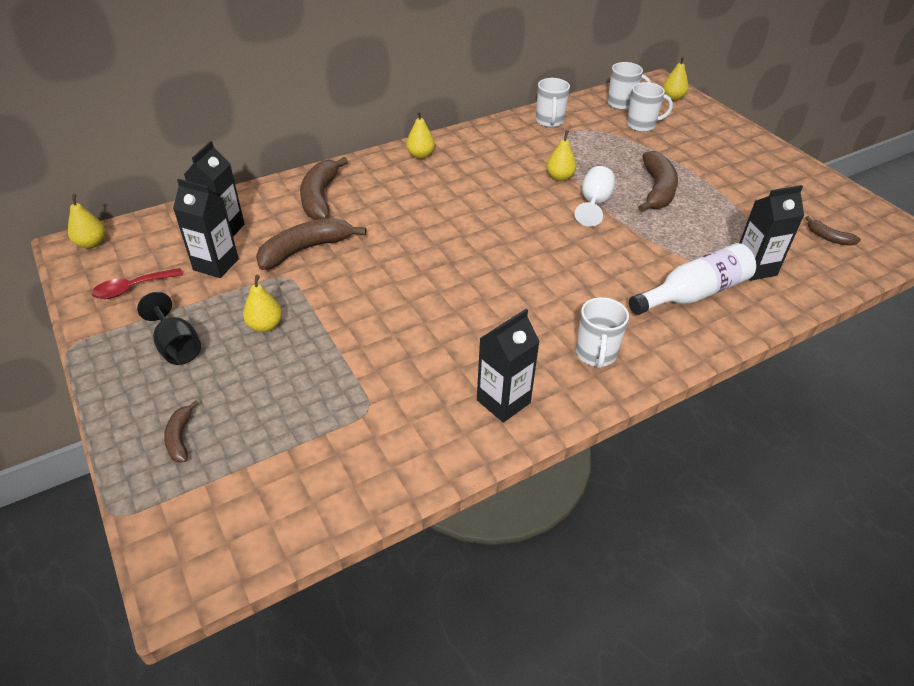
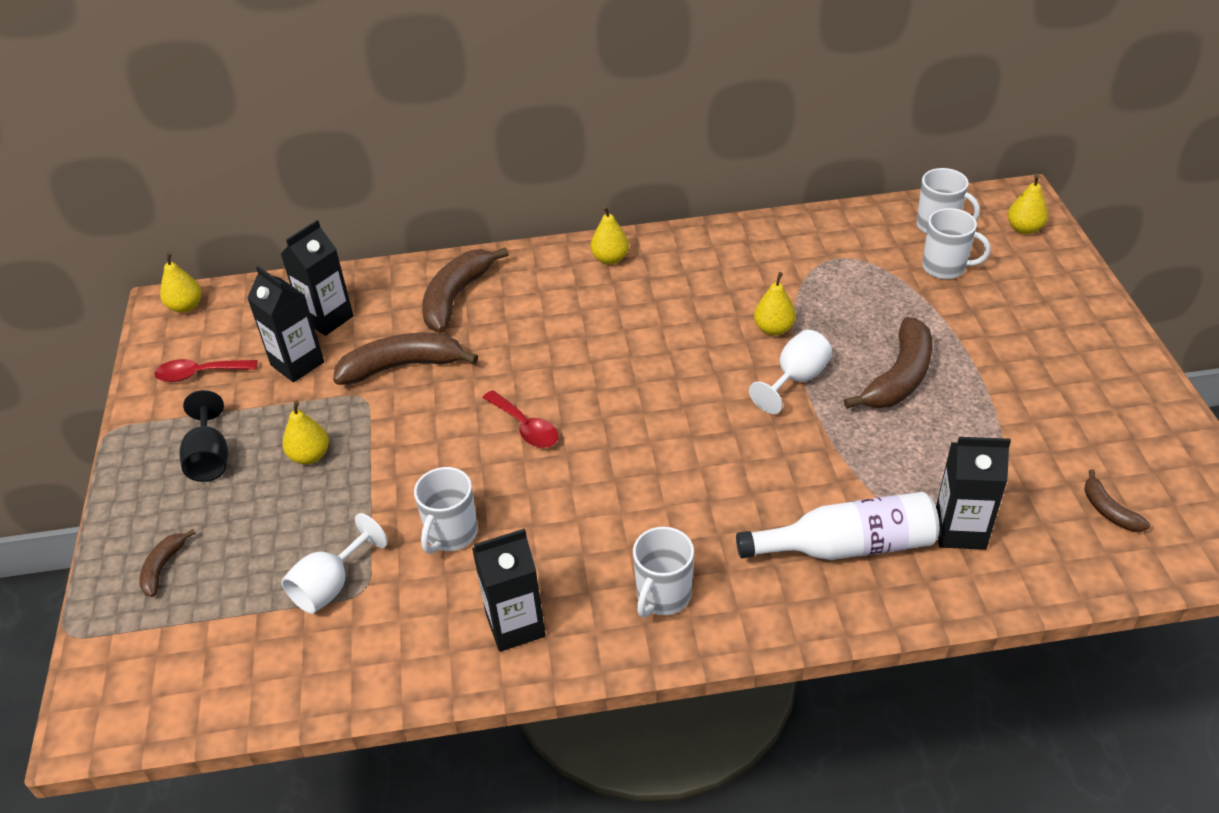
camera: 25 degrees right, 0 degrees up
white mug [536,78,570,127] -> white mug moved to [414,467,478,554]
none -> white goblet [281,513,388,614]
none -> red spoon [483,390,558,448]

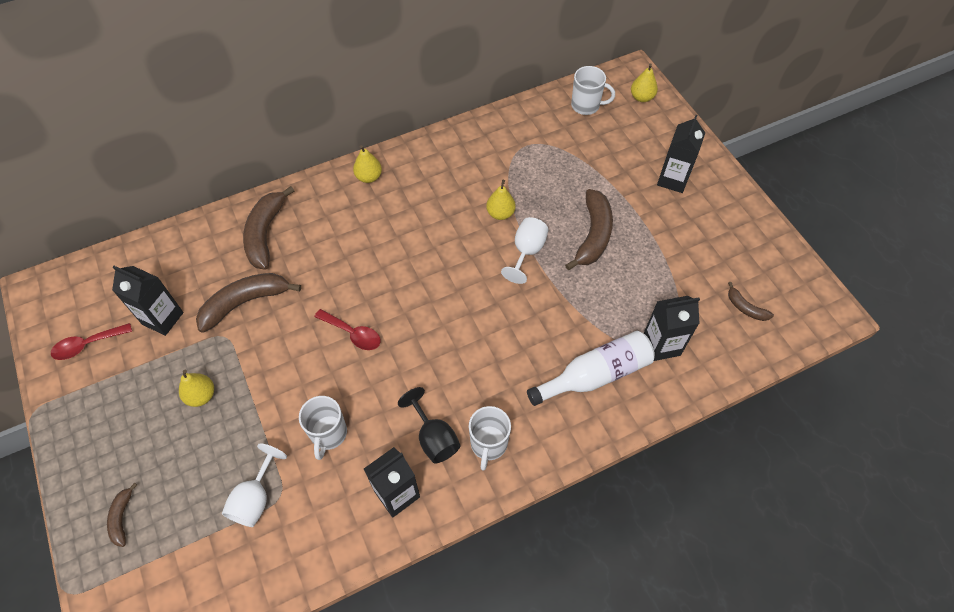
camera: 20 degrees left, 15 degrees up
yellow pear [160,252,202,313] -> none
black goblet [179,390,228,482] -> black goblet moved to [398,387,460,464]
black carton [281,220,354,336] -> black carton moved to [657,115,705,193]
white mug [922,208,991,279] -> none

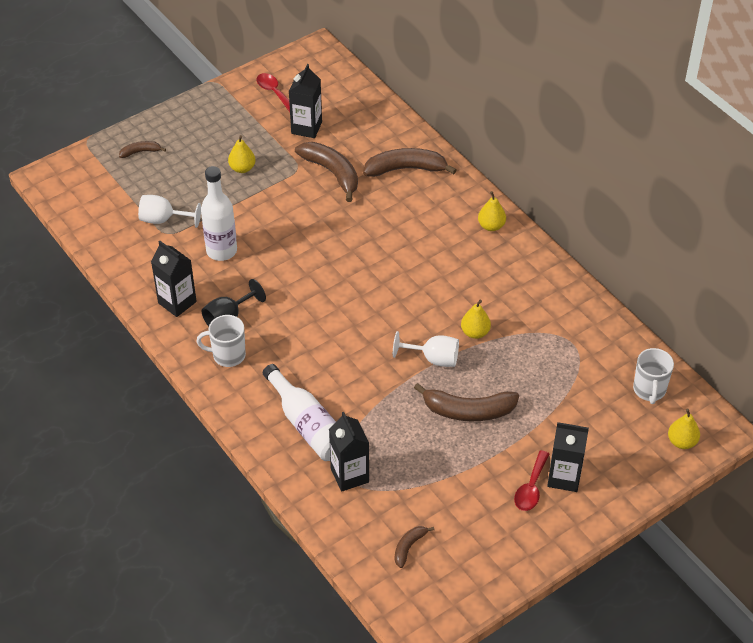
camera: 80 degrees right, 10 degrees down
white mug [299,396,347,460] -> white bottle [201,166,237,261]
red spoon [314,309,381,350] -> red spoon moved to [514,450,549,511]

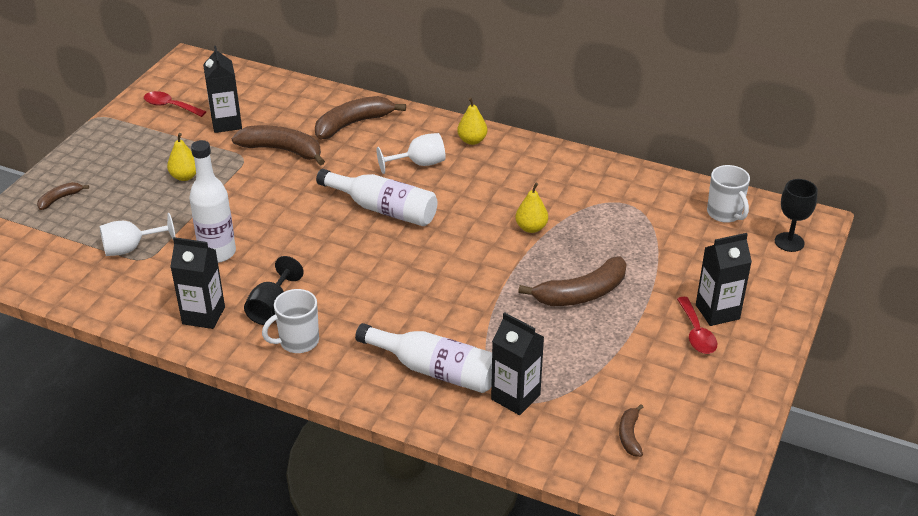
camera: 30 degrees left, 10 degrees down
white goblet [393,331,459,367] -> white goblet moved to [377,133,445,174]
yellow pear [668,409,700,449] -> black goblet [775,179,818,252]
none -> white bottle [316,169,437,226]

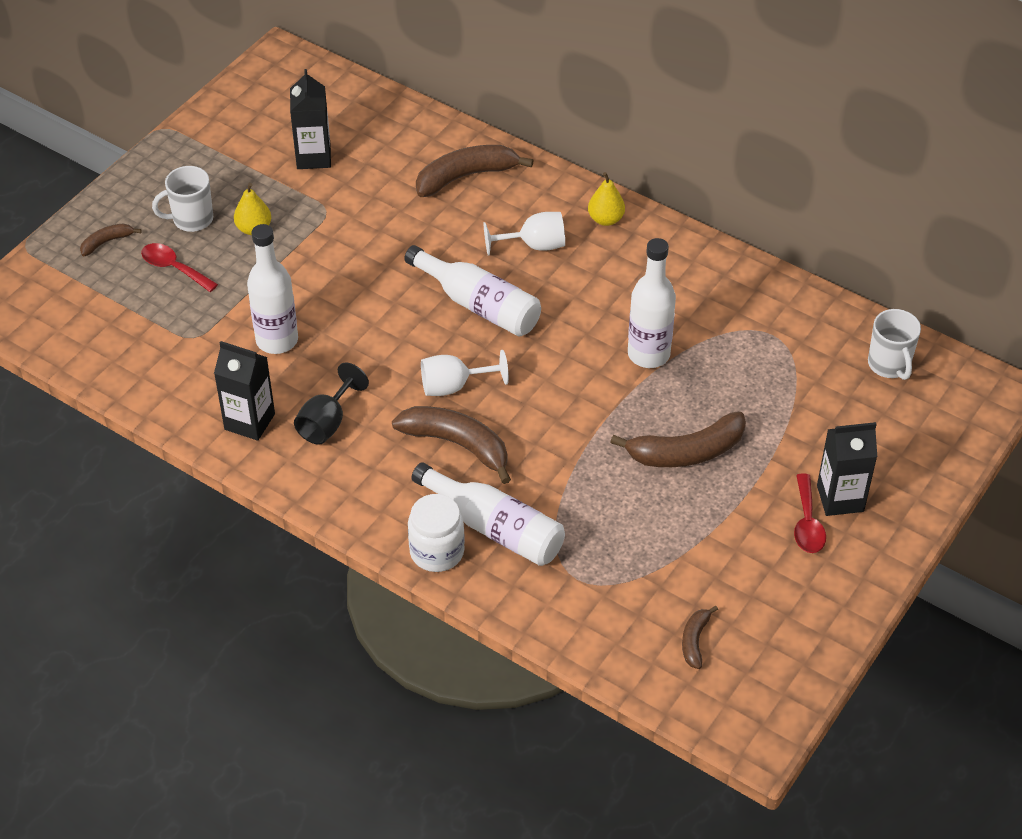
camera: 10 degrees right, 10 degrees up
white goblet [100,213,176,256] -> white goblet moved to [421,350,509,396]
red spoon [144,91,206,117] -> red spoon moved to [141,243,218,292]
brown banana [232,125,325,166] -> brown banana moved to [392,406,511,484]
white mug [262,289,319,353] -> white mug moved to [152,166,213,232]
black carton [491,312,544,415] -> none
yellow pear [515,183,548,233] -> white bottle [628,238,676,368]
black goblet [775,179,818,252] -> none
none -> white jar [408,494,465,572]

